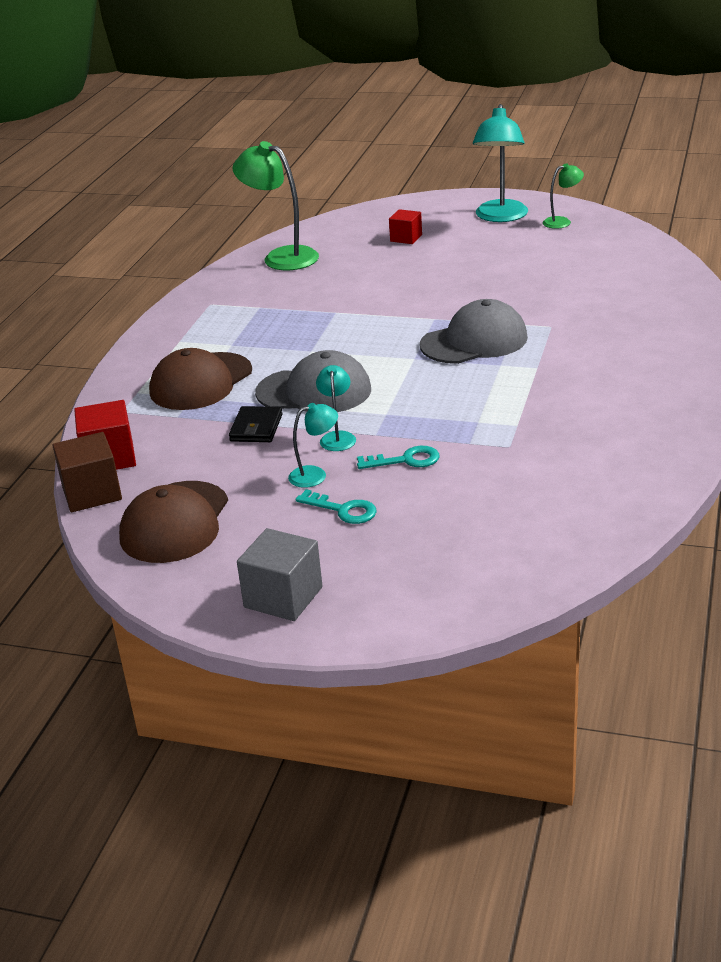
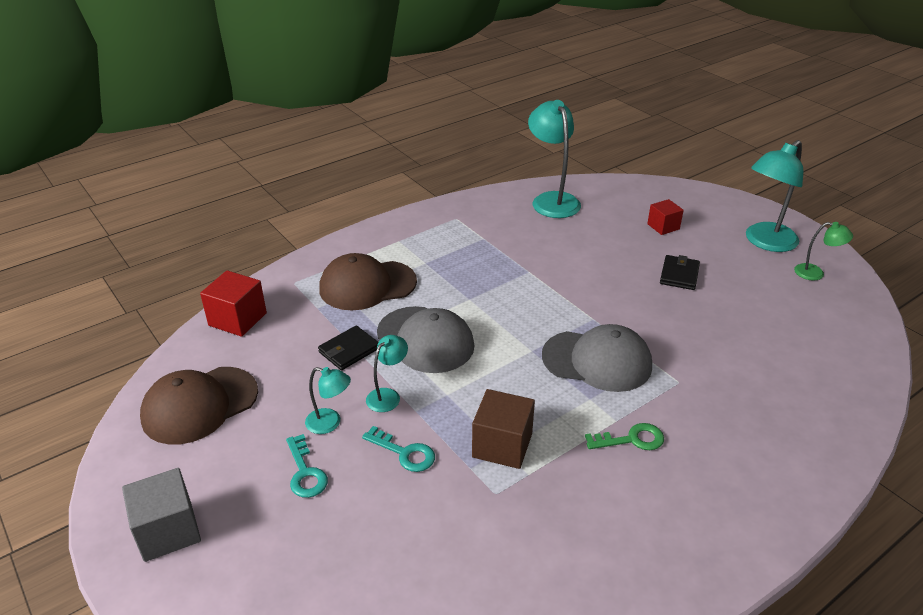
camera: 35 degrees right, 5 degrees up
brown cube [52,432,122,512] -> brown cube moved to [472,389,535,469]
green lamp [233,141,319,270] -> turquoise lamp [528,100,581,218]
none -> green key [585,423,664,450]
none -> black wallet [660,255,700,290]

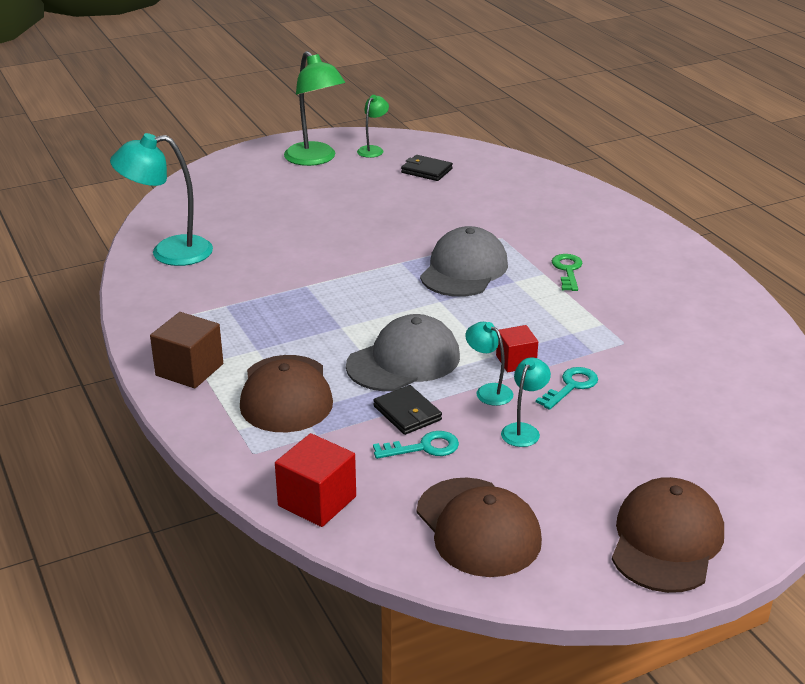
camera: 80 degrees left, 5 degrees down
grey cube [122,468,201,562] -> brown cap [612,477,724,593]
turquoise key [286,434,328,498] -> turquoise key moved to [373,431,459,459]
brown cube [472,389,535,469] -> brown cube moved to [150,312,223,388]
red cube [647,199,684,235] -> red cube moved to [496,325,538,372]
black wallet [660,255,700,290] -> black wallet moved to [401,155,453,181]
turquoise lamp [746,140,803,252] -> green lamp [284,51,345,166]

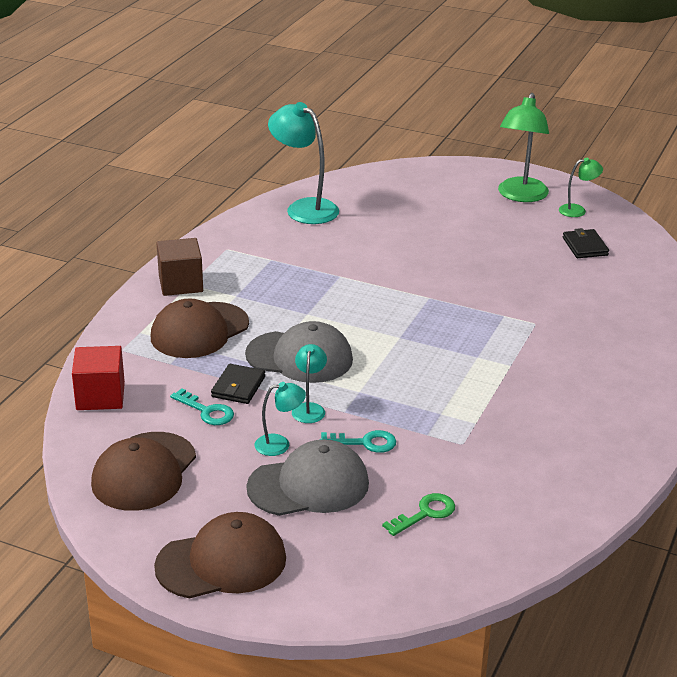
camera: 50 degrees right, 0 degrees up
grey cap [420,226,508,297] -> grey cap moved to [246,439,369,516]
red cube [496,325,538,372] -> none
green key [552,254,583,291] -> green key moved to [382,493,455,536]

